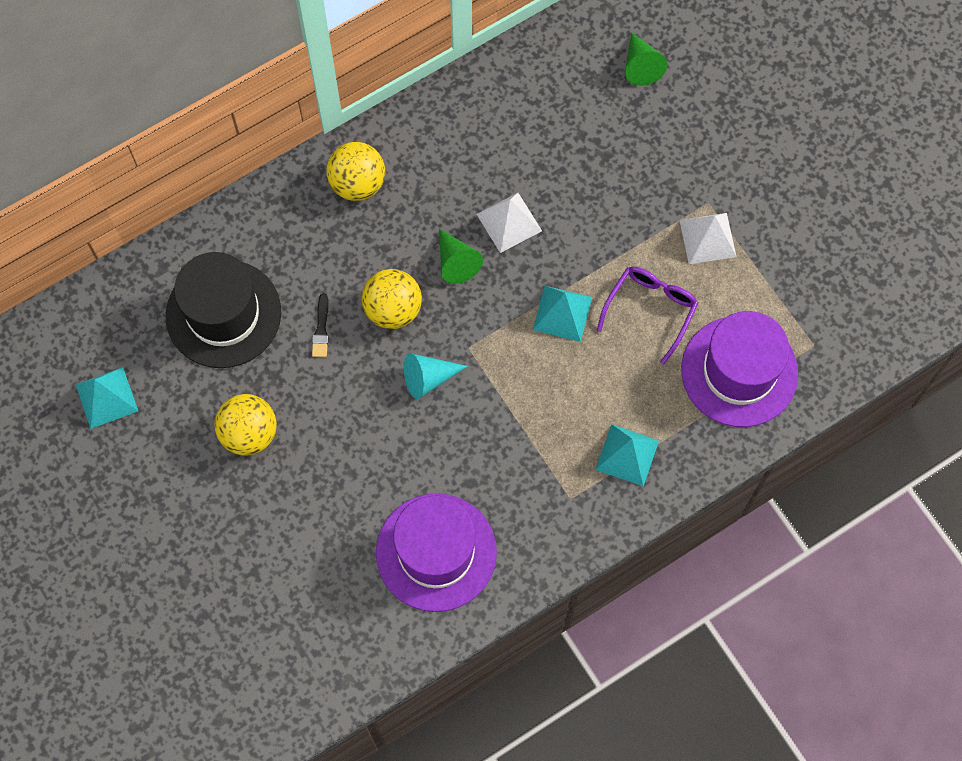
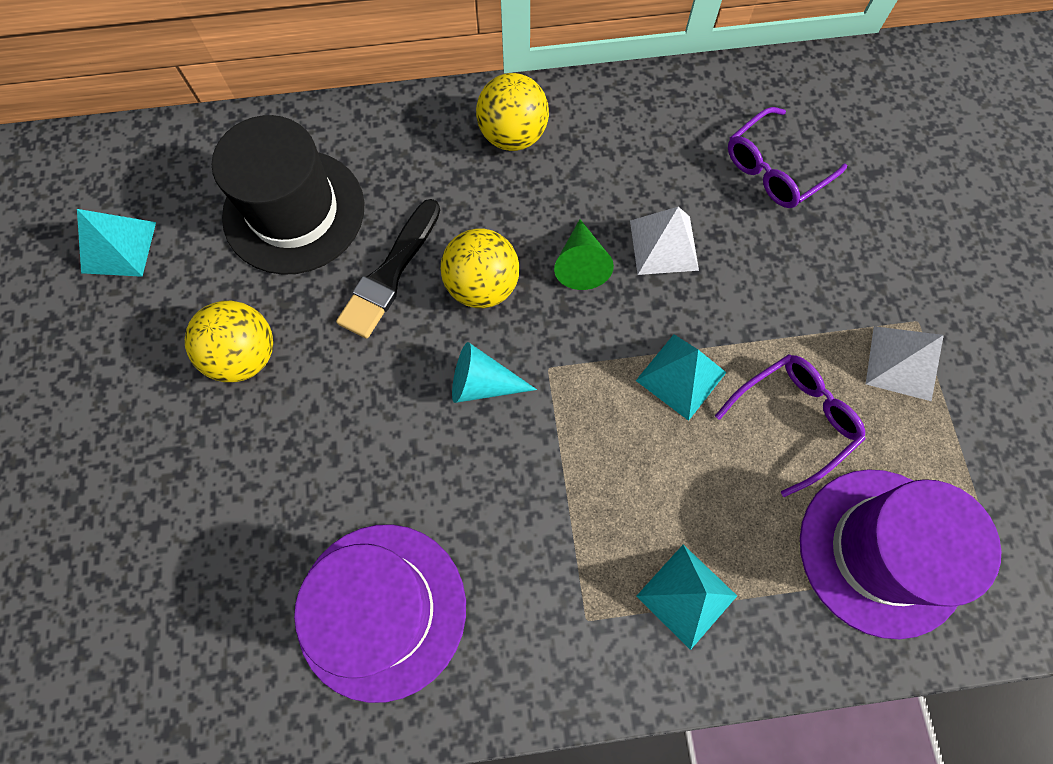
camera: 25 degrees right, 0 degrees up
black brush [312,294,329,357] -> black brush [336,199,440,339], size x1.92
green cone [625,32,667,86] -> none
none -> purple glasses [728,107,847,208]

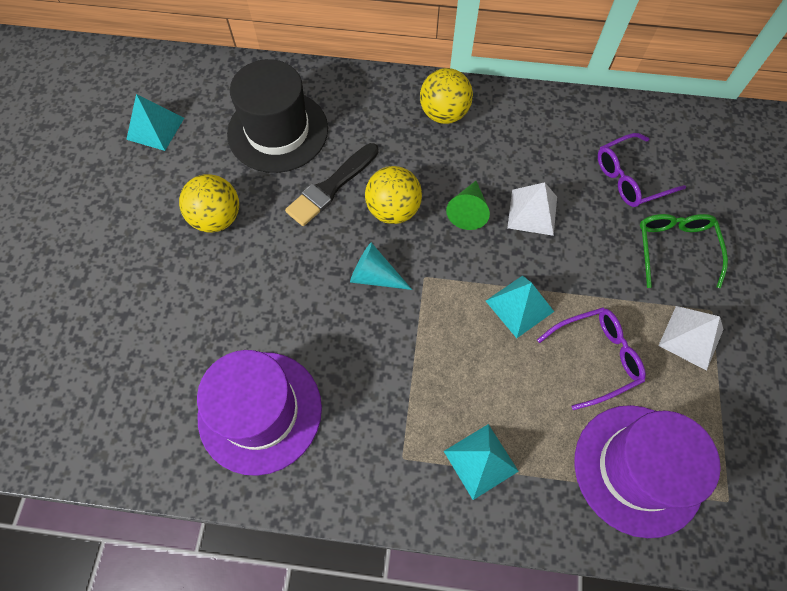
camera: 15 degrees right, 5 degrees down
none -> green glasses [640,214,728,288]

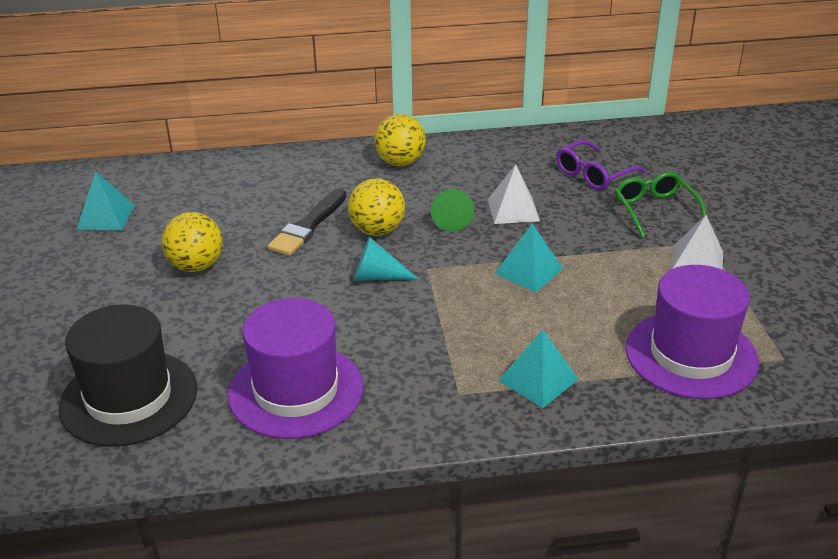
camera: 15 degrees left, 30 degrees down
black hat [227,59,328,173] -> black hat moved to [58,305,198,447]
purple glasses [537,307,646,410] -> none

